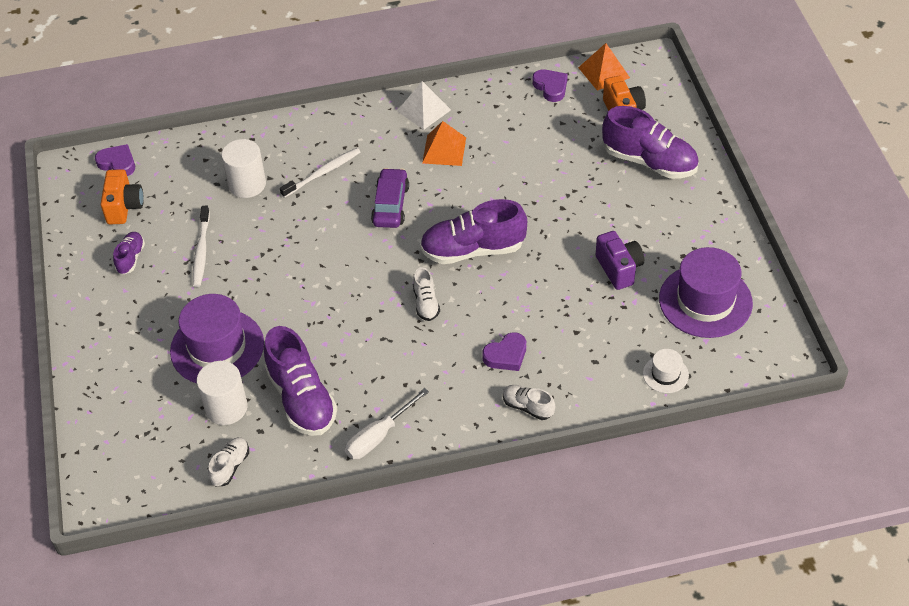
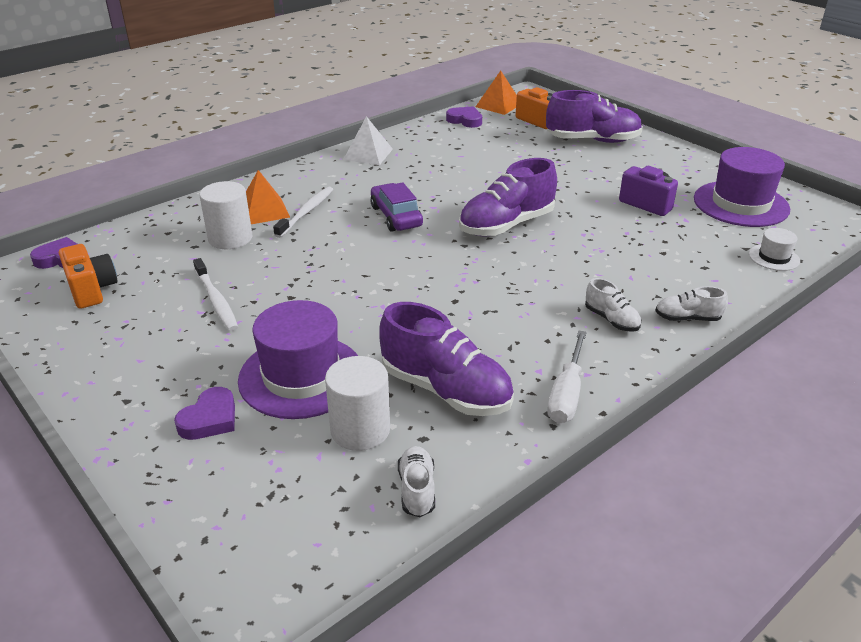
camera: 30 degrees left, 15 degrees down
purple shoe [113,232,145,275] -> none
white shoe [413,267,440,321] -> white shoe moved to [585,278,641,332]
orange pyramid [422,121,466,166] -> orange pyramid moved to [246,170,290,224]
purple heart [482,332,526,371] -> purple heart moved to [174,387,235,440]

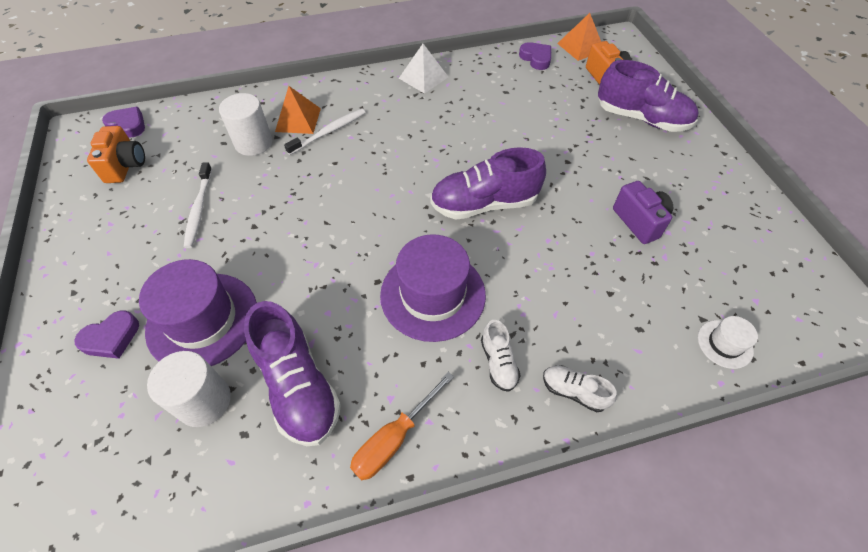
camera: 25 degrees right, 20 degrees up
purple car [371,182,423,232] -> none
white shoe [398,446,435,517] -> none
white screwdriver [547,331,587,424] -> orange screwdriver [350,372,454,480]
purple hat [694,147,790,227] -> purple hat moved to [380,234,486,342]

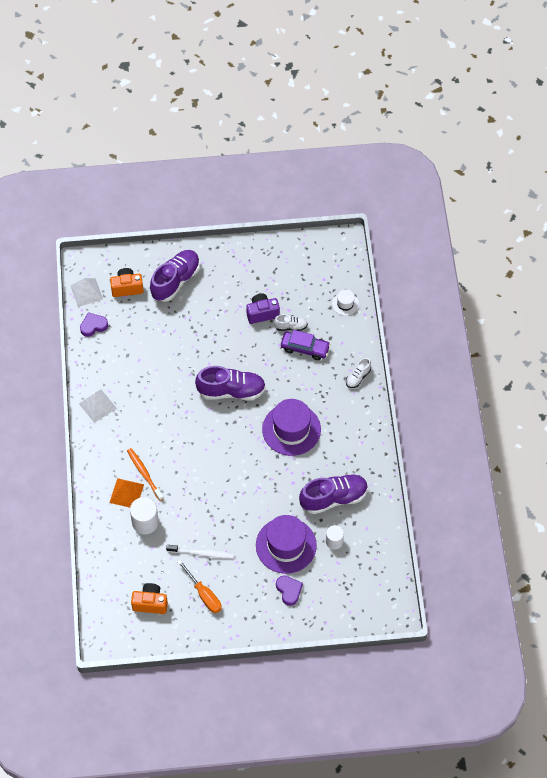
camera: 80 degrees left, 5 degrees up
purple heart [102,107,145,138] -> none
white cylinder [147,351,231,427] -> white cylinder [326,525,344,549], size x0.65
white toothbrush [284,109,366,155] -> orange toothbrush [127,448,164,501]
orange screwdriver [350,372,454,480] -> orange screwdriver moved to [178,560,222,613]
purple shoe [430,147,546,220] -> purple shoe turned 90 degrees counterclockwise [195,366,266,400]
white shoe [481,320,521,392] -> white shoe moved to [274,314,308,331]
orange pyramid [557,13,601,61] -> white pyramid [71,278,103,307]
none -> purple car [281,330,331,360]

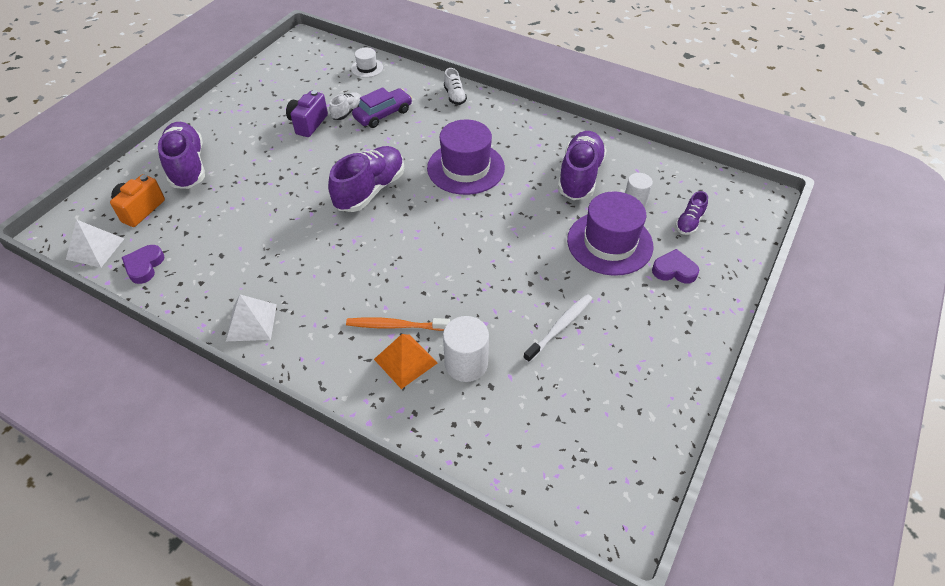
camera: 55 degrees left, 10 degrees down
orange camera [131,583,168,614] -> none
orange screwdriver [178,560,222,613] -> none
none -> purple shoe [675,191,708,235]

